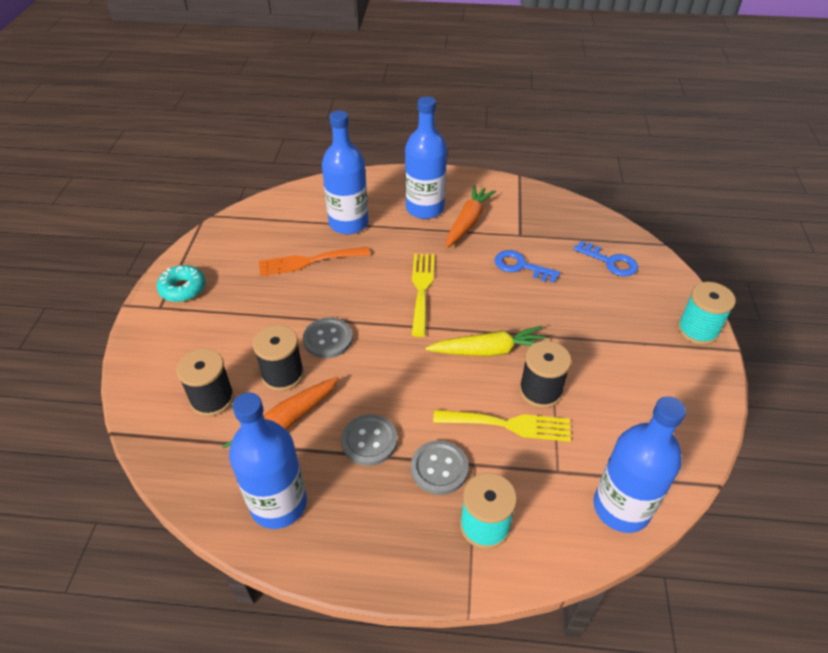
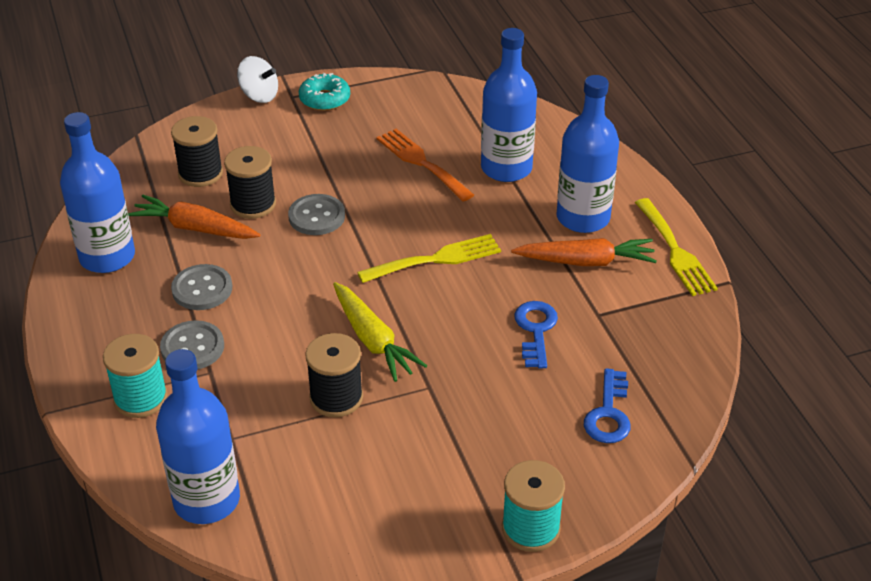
camera: 65 degrees right, 5 degrees down
yellow fork [433,410,571,442] -> yellow fork moved to [635,198,718,296]
none -> white spinning top [237,56,278,103]

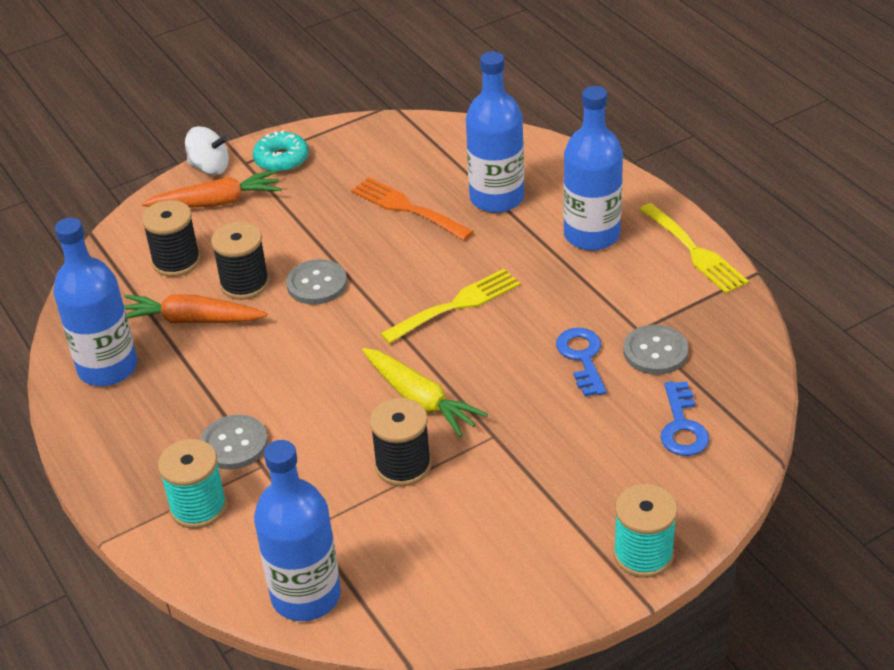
camera: 10 degrees left, 0 degrees up
grey button [171,264,232,310] -> grey button moved to [623,324,688,375]
orange carrot [511,238,657,266] -> orange carrot moved to [142,170,281,208]

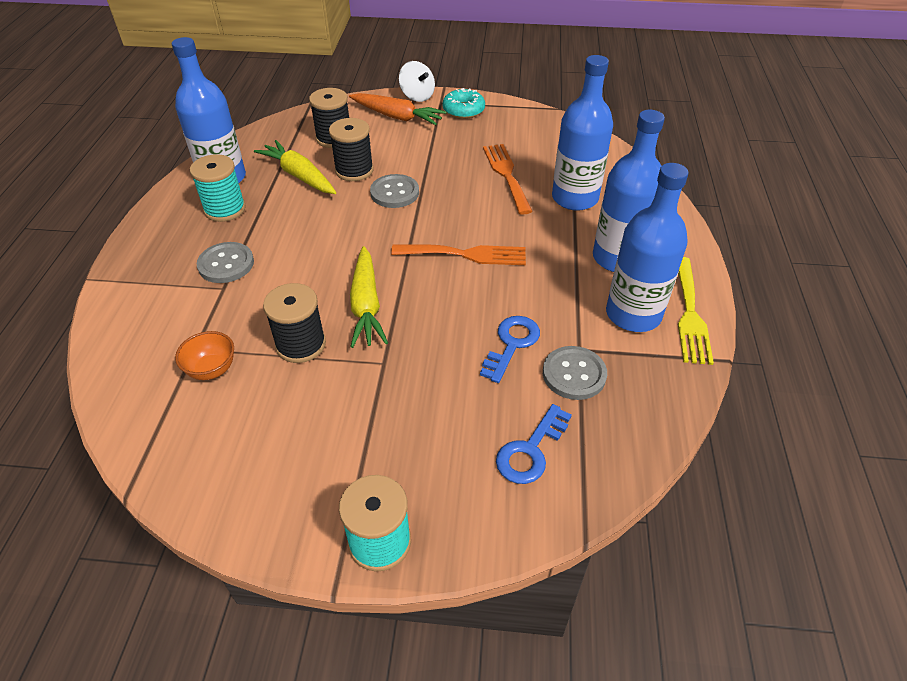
camera: 35 degrees right, 5 degrees up
orange carrot [124,294,267,324] -> yellow carrot [254,140,336,194]
turquoise spool [158,439,227,529] -> turquoise spool moved to [190,154,246,222]
blue bottle [254,440,341,621] -> blue bottle moved to [606,163,688,332]
yellow fork [380,269,521,344] -> orange fork [391,244,526,265]
none -> orange bowl [175,331,234,380]

